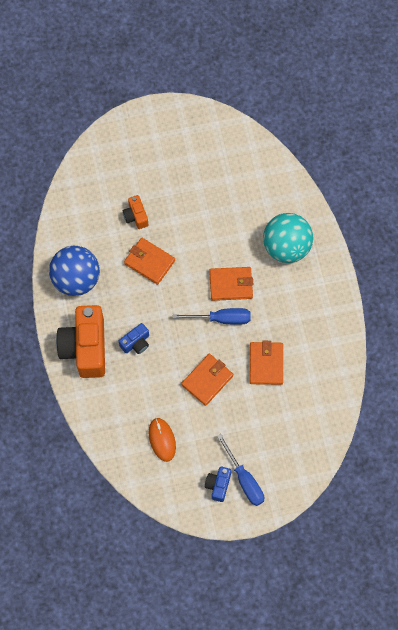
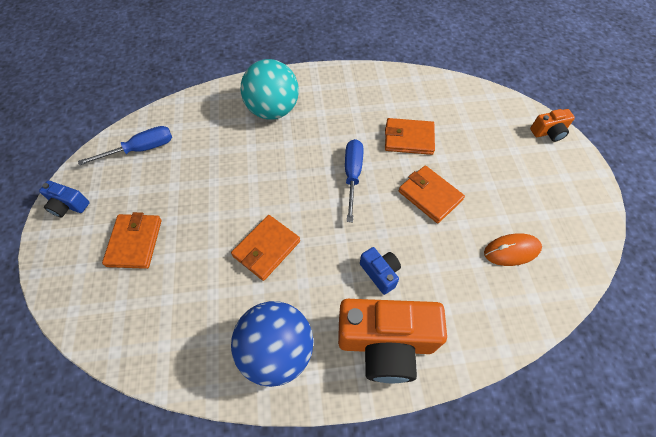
camera: 85 degrees left, 10 degrees down
orange camera [123,195,148,229] -> orange camera moved to [530,109,575,142]
blue camera [205,466,231,502] -> blue camera moved to [39,180,90,218]
orange wallet [209,267,254,301] -> orange wallet moved to [102,212,162,269]
blue screwdriver [217,434,264,506] -> blue screwdriver moved to [78,126,172,166]

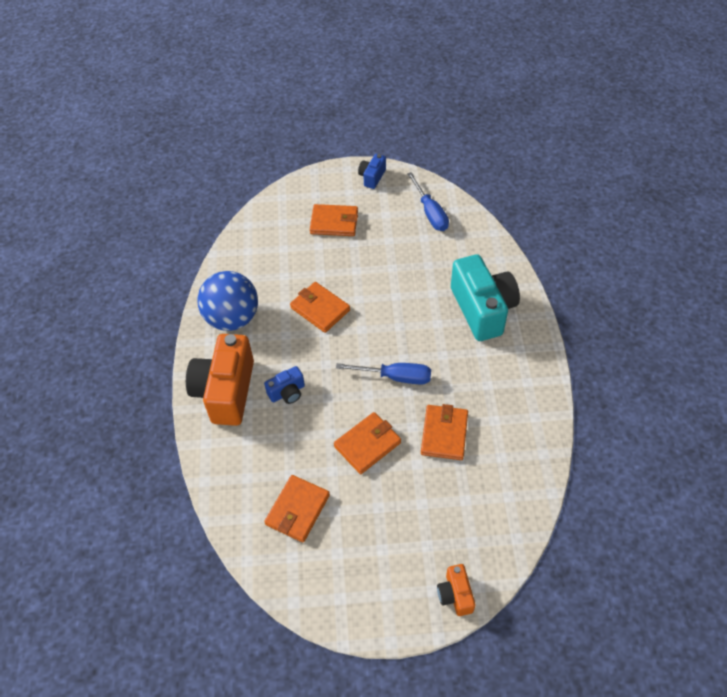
camera: 95 degrees right, 5 degrees down
turquoise ball [241,59,299,119] -> turquoise camera [451,254,520,341]
orange mouse [484,233,542,266] -> orange wallet [264,475,330,543]

